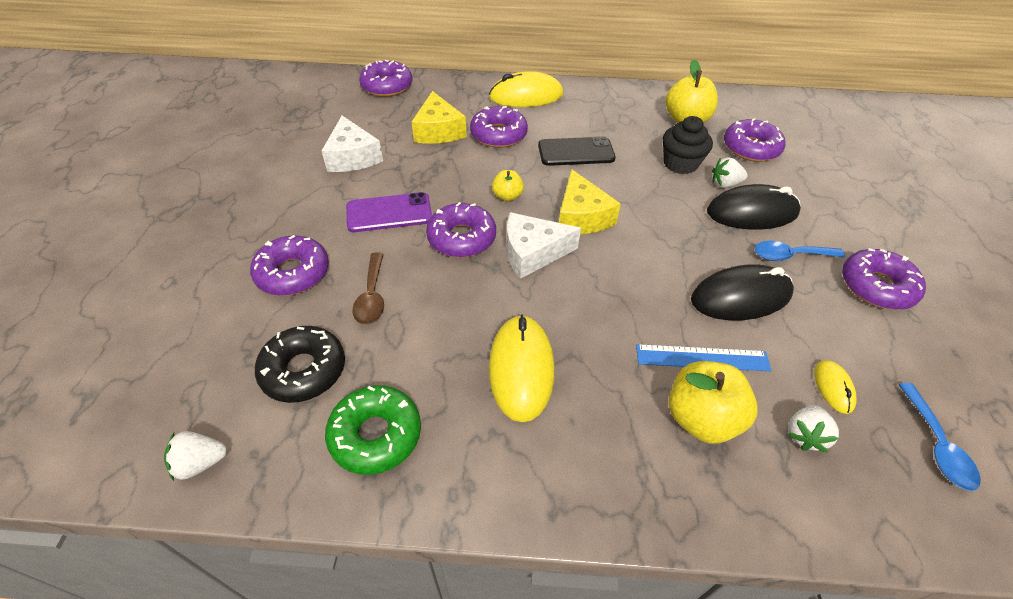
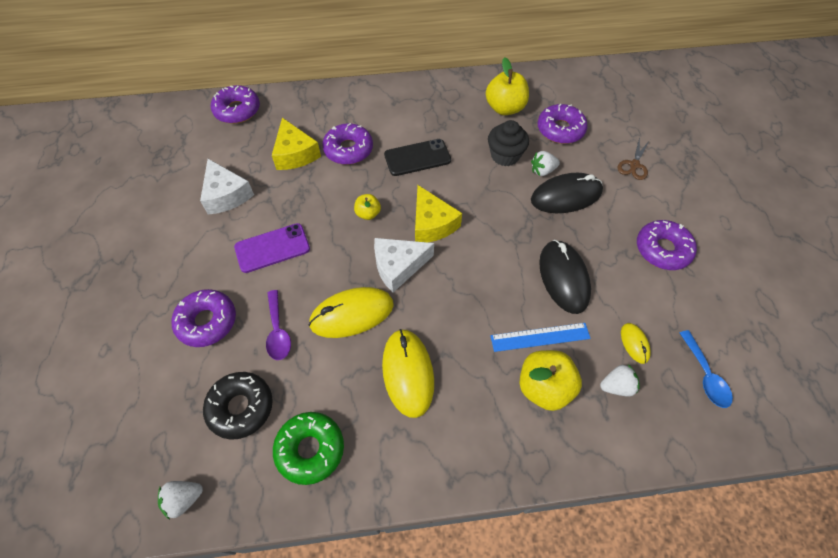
camera: 10 degrees left, 10 degrees up
brown spoon [353,252,384,325] -> purple spoon [266,290,291,360]
purple donut [426,202,496,258] -> none
yellow mouse [489,71,563,107] -> yellow mouse moved to [309,287,394,338]
black mouse [691,264,794,320] -> black mouse turned 75 degrees counterclockwise [539,240,591,314]
blue spoon [754,241,845,261] -> none
white strawberry [788,405,839,453] -> white strawberry turned 120 degrees counterclockwise [600,364,640,397]
none -> brown scissors [618,137,650,180]

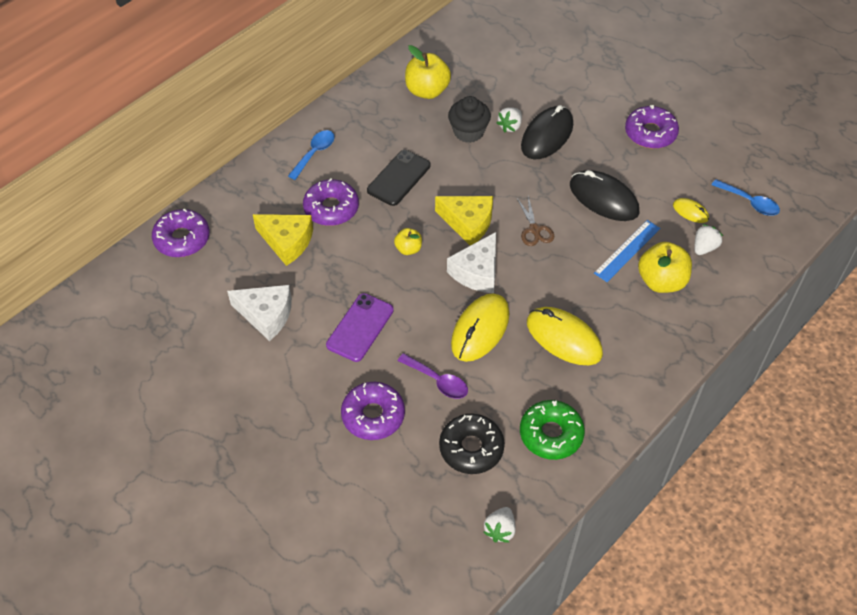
camera: 40 degrees left, 5 degrees down
purple donut [538,104,588,144] -> none
brown scissors [618,137,650,180] -> brown scissors moved to [517,197,554,246]
none -> blue spoon [288,130,335,180]

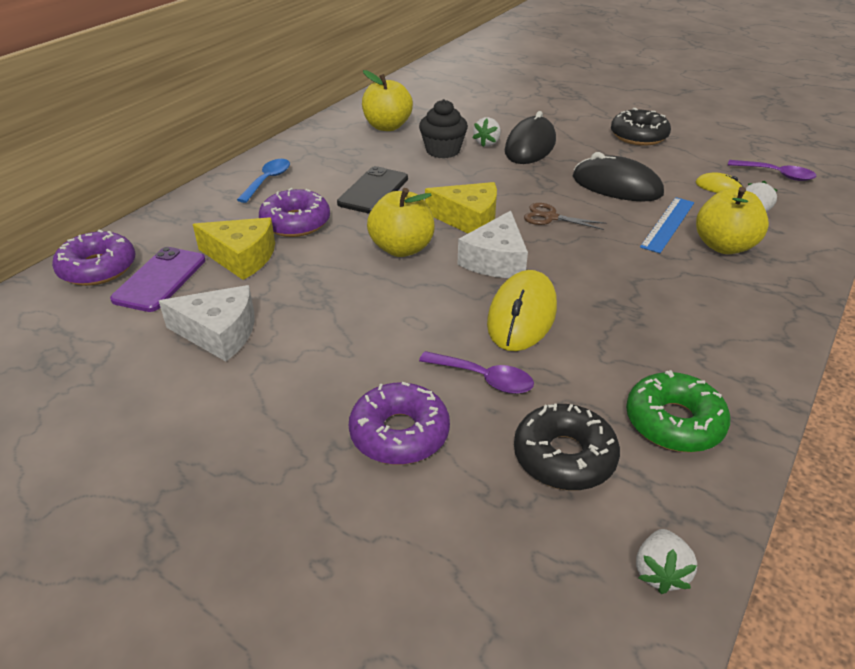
camera: 10 degrees left, 15 degrees down
purple phone [326,293,394,362] -> purple phone moved to [110,247,205,312]
yellow apple [394,228,422,255] -> yellow apple [367,188,435,257], size x1.83
brown scissors [517,197,554,246] -> brown scissors turned 135 degrees clockwise [524,203,606,230]
yellow mouse [527,307,603,365] -> none
purple donut [625,105,679,149] -> black donut [611,108,671,146]
blue spoon [712,179,780,216] -> purple spoon [728,160,816,181]

